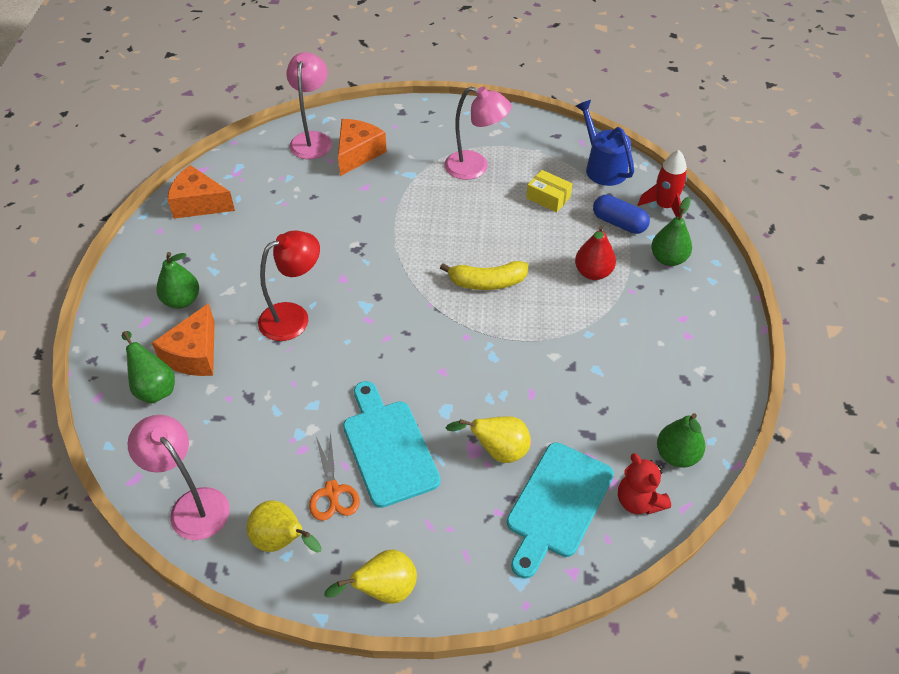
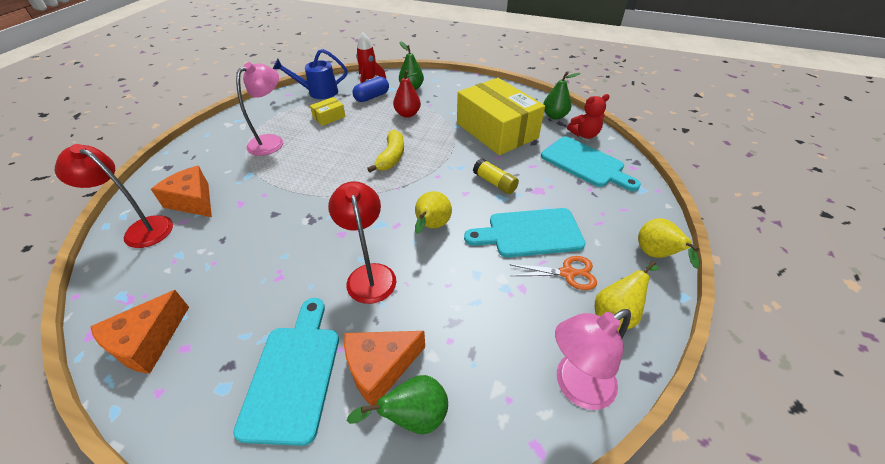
camera: 75 degrees left, 5 degrees down
orange cheese [152,303,215,376] -> orange cheese turned 120 degrees clockwise [344,331,425,406]
green pear [156,252,199,309] -> turquoise cutting board [233,298,339,446]
pink lamp [286,52,332,159] -> red lamp [55,144,173,248]
yellow pear [446,416,531,463] -> yellow pear moved to [415,191,452,234]
none -> yellow box [457,78,545,155]
none -> yellow glue stick [473,158,519,194]

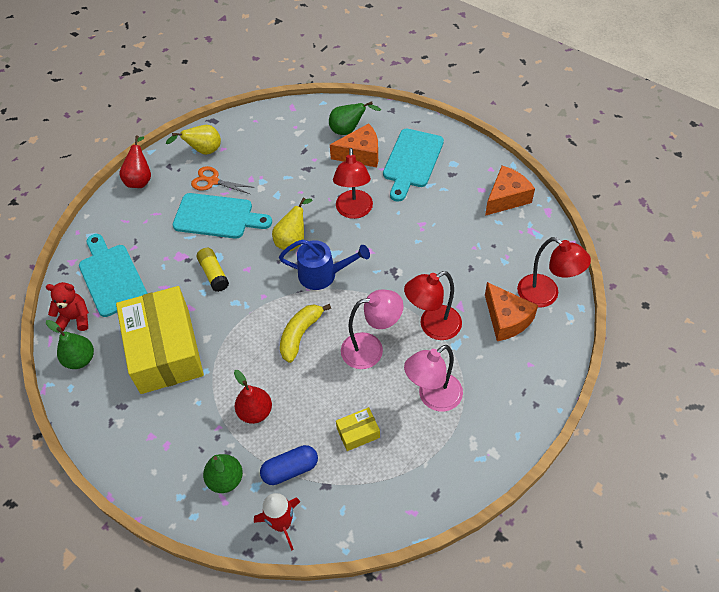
camera: 160 degrees left, 10 degrees up
blue watering can [273,49,348,99] -> blue watering can moved to [279,240,370,290]
pink lamp [555,309,631,410] -> pink lamp moved to [341,289,404,369]
yellow pear [638,218,699,269] -> red pear [119,135,151,188]
none -> red lamp [404,271,462,340]

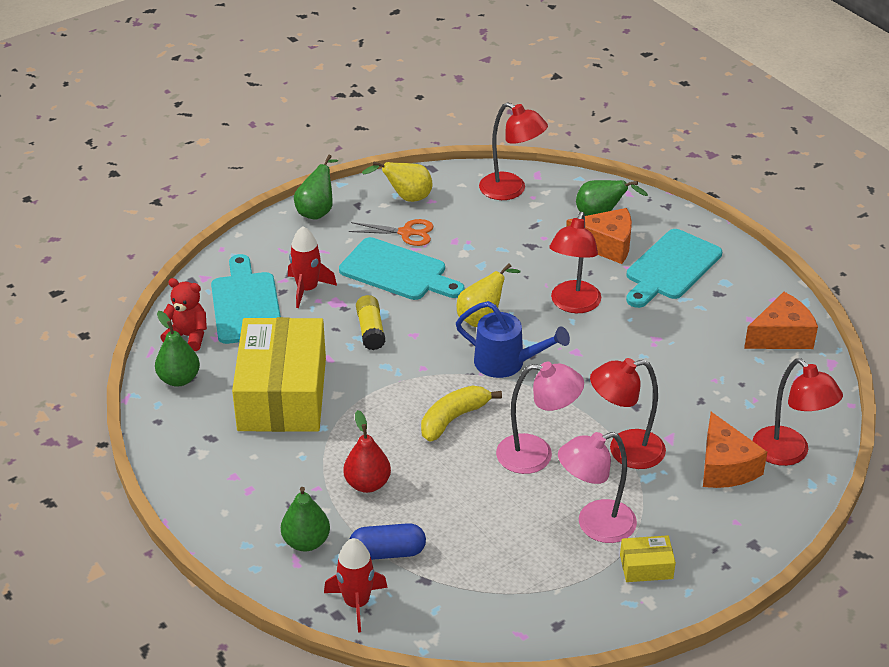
camera: 15 degrees right, 15 degrees down
red pear [119,135,151,188] -> green pear [294,155,338,220]
orange scissors [191,166,255,194] -> orange scissors turned 150 degrees clockwise [349,219,434,246]
yellow box [336,407,380,451] -> yellow box moved to [620,535,676,582]
none -> red rocket [288,226,337,308]
none -> red lamp [479,102,548,200]

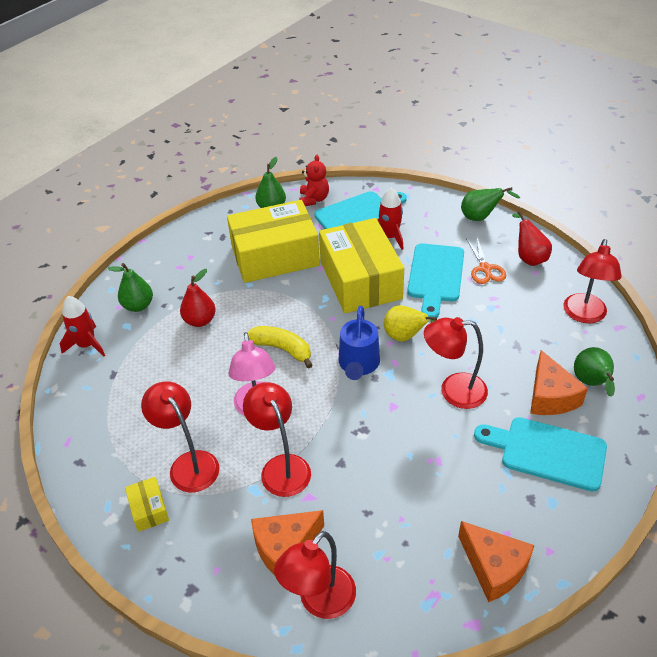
camera: 75 degrees right, 5 degrees up
blue capsule [349,523,426,560] -> none
yellow glue stick [356,295,386,350] -> yellow box [319,218,404,313]
yellow pear [362,161,432,202] -> red pear [512,211,552,266]
pink lamp [558,432,637,543] -> red lamp [141,381,220,493]

